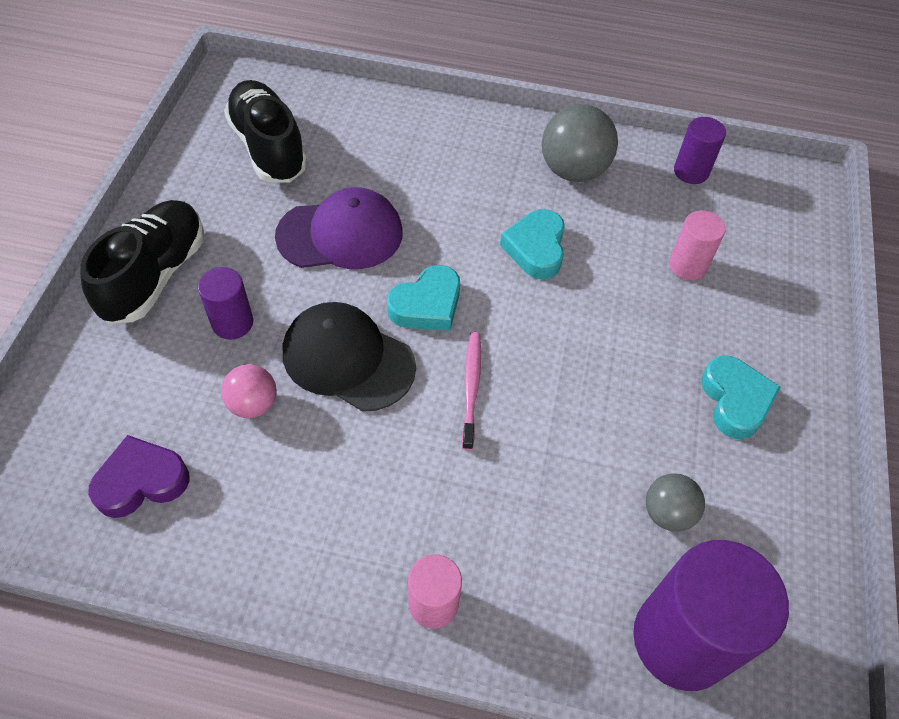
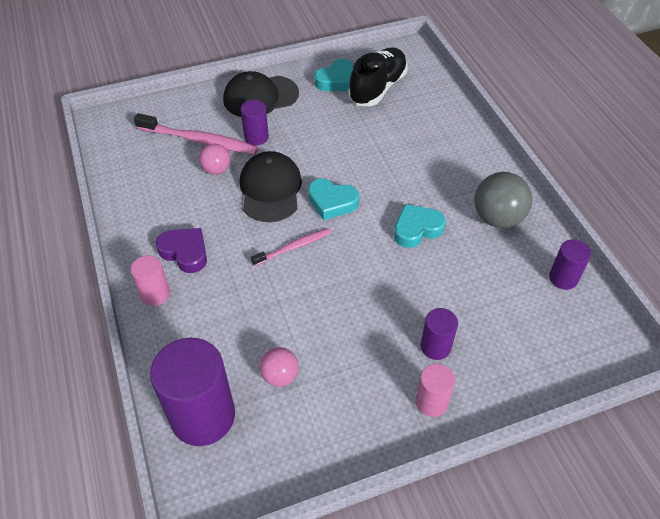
camera: 60 degrees right, 5 degrees down
black shoe [80,200,204,324] -> black cap [223,71,299,117]
purple heart [88,435,190,518] -> purple heart moved to [156,228,207,273]
purple cap [275,187,403,269] -> none
grey ball [646,473,705,532] -> pink ball [260,347,299,387]
pink cylinder [669,211,726,280] -> pink cylinder moved to [416,364,455,417]
turquoise heart [701,355,781,439] -> turquoise heart moved to [315,59,354,91]
none -> pink toothbrush [134,113,258,155]
none -> purple cylinder [420,308,458,360]

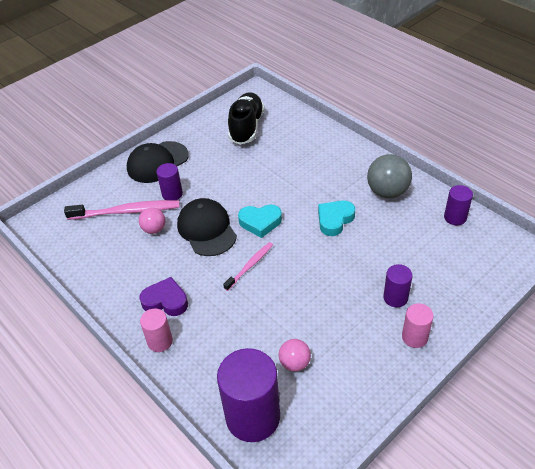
camera: 20 degrees left, 5 degrees down
turquoise heart [315,59,354,91] -> none

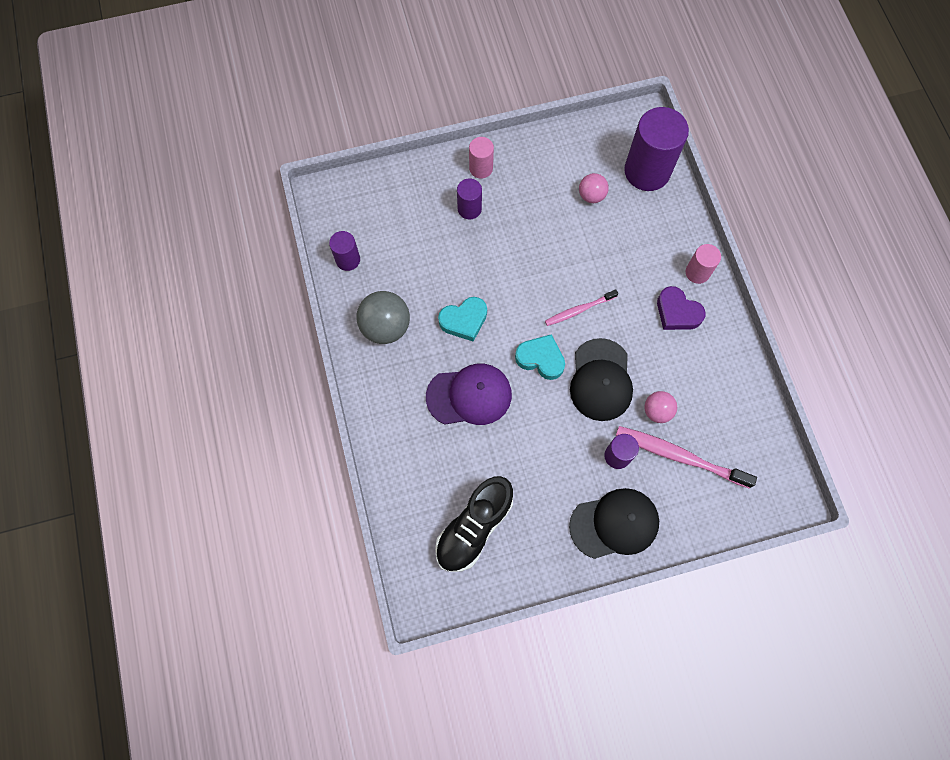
camera: 155 degrees left, 25 degrees up
none -> purple cap [426,364,512,425]

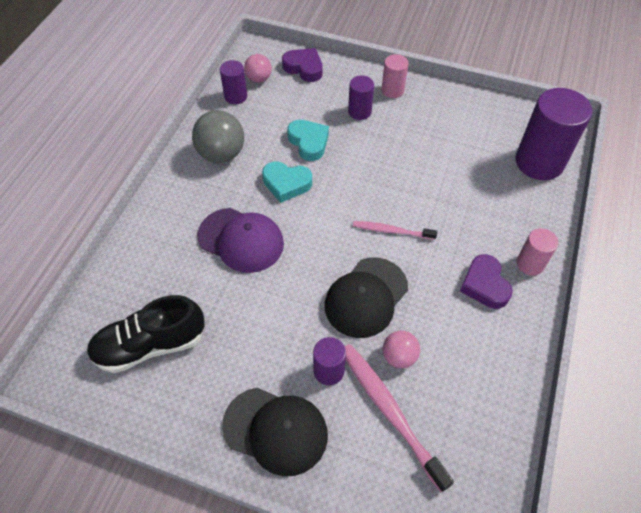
camera: 35 degrees right, 15 degrees down
turquoise heart [515,334,565,380] -> turquoise heart moved to [287,120,329,161]
pink ball [579,173,609,203] -> pink ball moved to [244,54,272,83]
none -> purple heart [282,48,323,82]

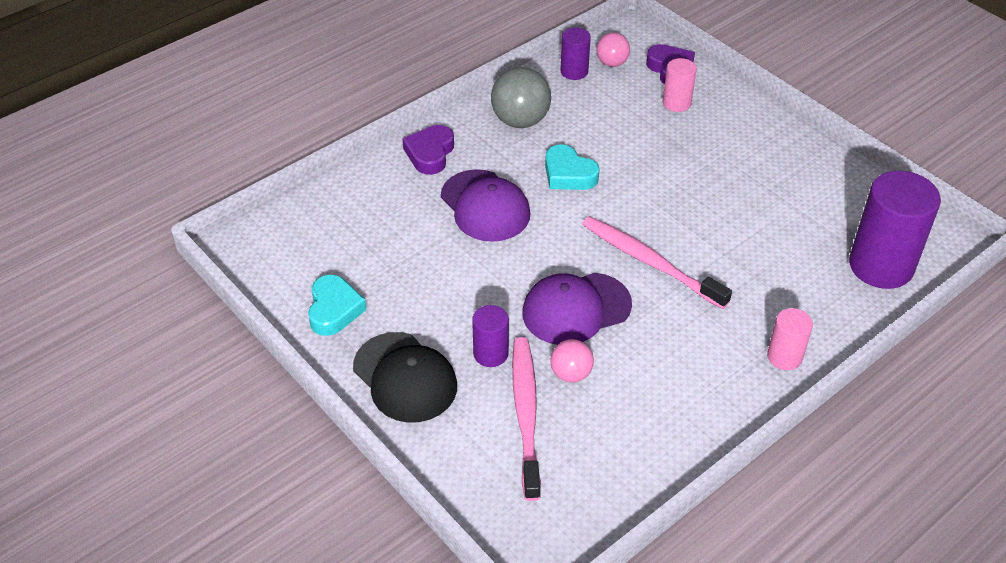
camera: 30 degrees right, 10 degrees down
black shoe [87,295,205,373] -> none
turquoise heart [287,120,329,161] -> turquoise heart moved to [308,275,367,336]
black cap [325,257,408,338] -> purple cap [522,273,632,345]
purple cylinder [348,75,374,120] -> none
pink toothbrush [353,221,437,240] -> pink toothbrush [582,216,732,309], size x1.70
pink cylinder [382,54,408,98] -> pink cylinder moved to [663,58,697,112]
purple heart [460,254,513,309] -> purple heart moved to [402,125,454,175]

